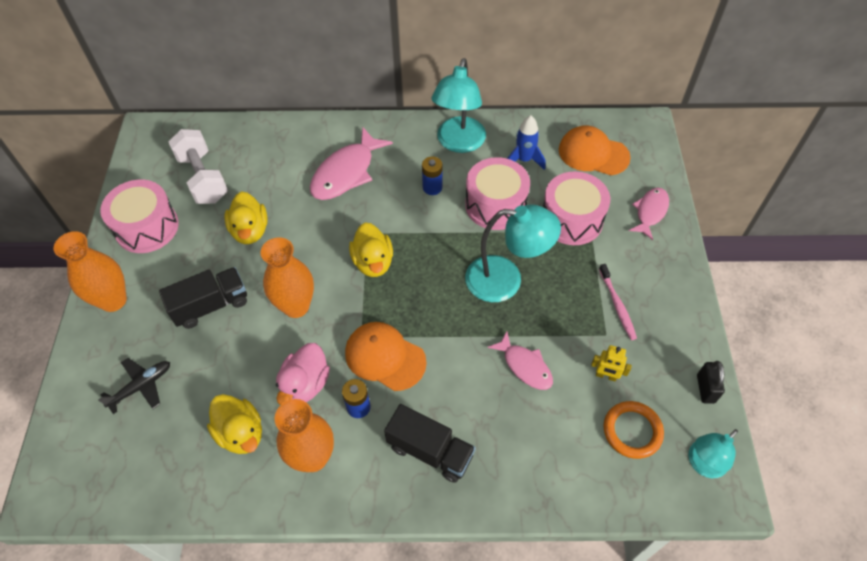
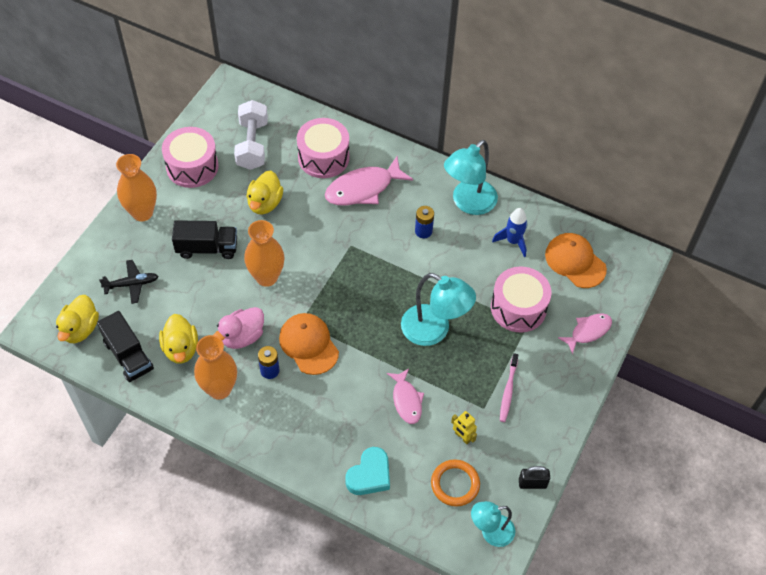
camera: 25 degrees right, 0 degrees up
yellow duck [349,222,393,277] -> yellow duck moved to [56,295,99,343]
black truck [384,404,476,483] -> black truck moved to [97,311,154,382]
pink drum [465,157,530,230] -> pink drum moved to [297,118,349,178]
black padlock [697,361,725,404] -> black padlock turned 60 degrees clockwise [519,466,550,489]
none -> turquoise heart [345,447,390,495]

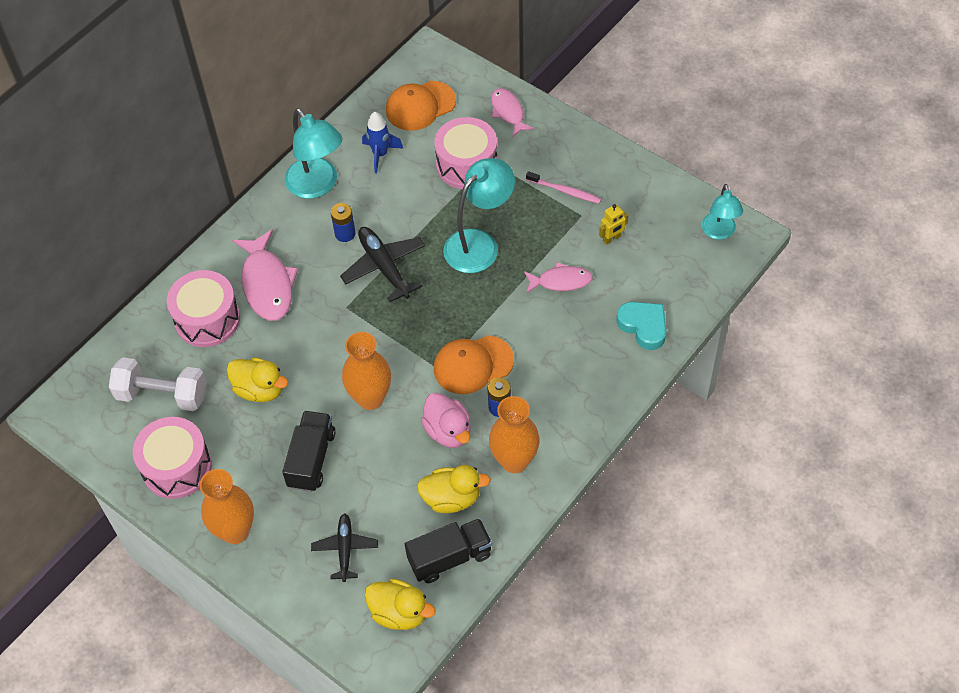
camera: 75 degrees left, 0 degrees up
orange ring [431,459,480,507] -> none
black padlock [519,466,550,489] -> none
none -> black plane [340,227,425,302]

